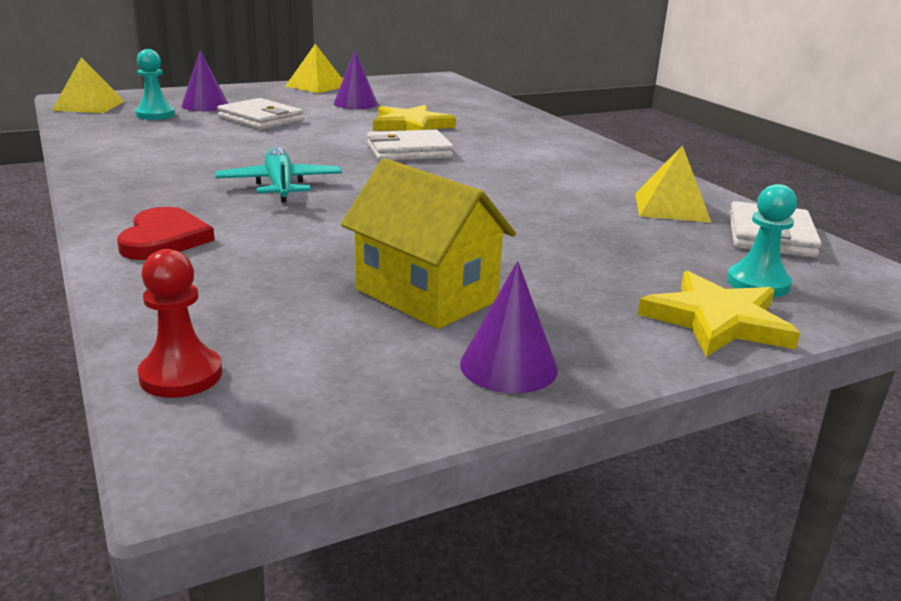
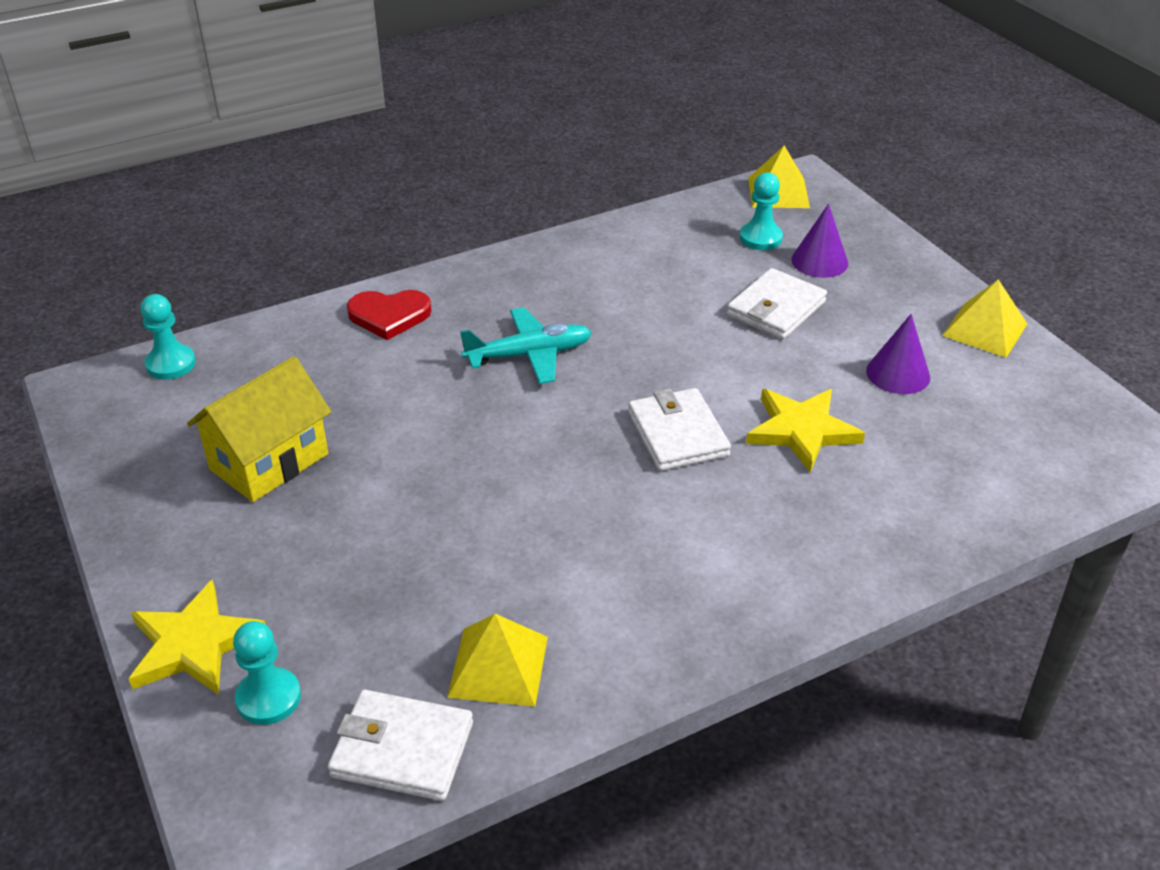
camera: 90 degrees right, 15 degrees up
red pawn [137,249,222,398] -> turquoise pawn [140,294,196,380]
purple cone [460,261,558,393] -> none

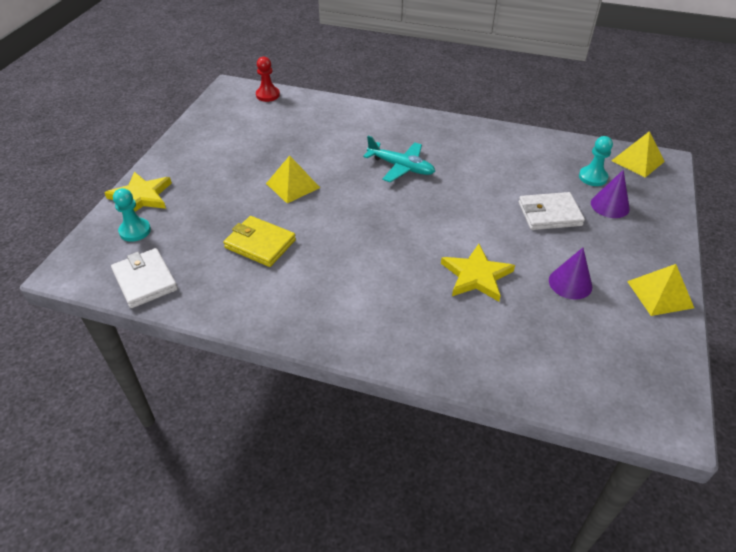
camera: 45 degrees right, 5 degrees up
turquoise pawn [140,294,196,380] -> red pawn [256,57,280,102]
yellow house [187,356,331,502] -> none
red heart [347,290,432,340] -> none
yellow pyramid [447,614,548,707] -> yellow pyramid moved to [266,155,320,203]
white wallet [628,388,731,471] -> none
none -> yellow wallet [223,216,296,267]

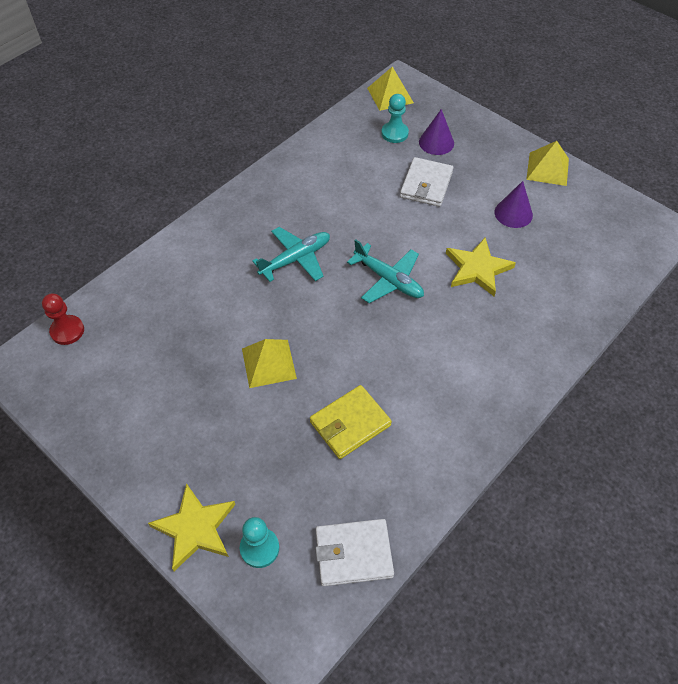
camera: 65 degrees left, 10 degrees up
none -> turquoise plane [347,239,424,303]

